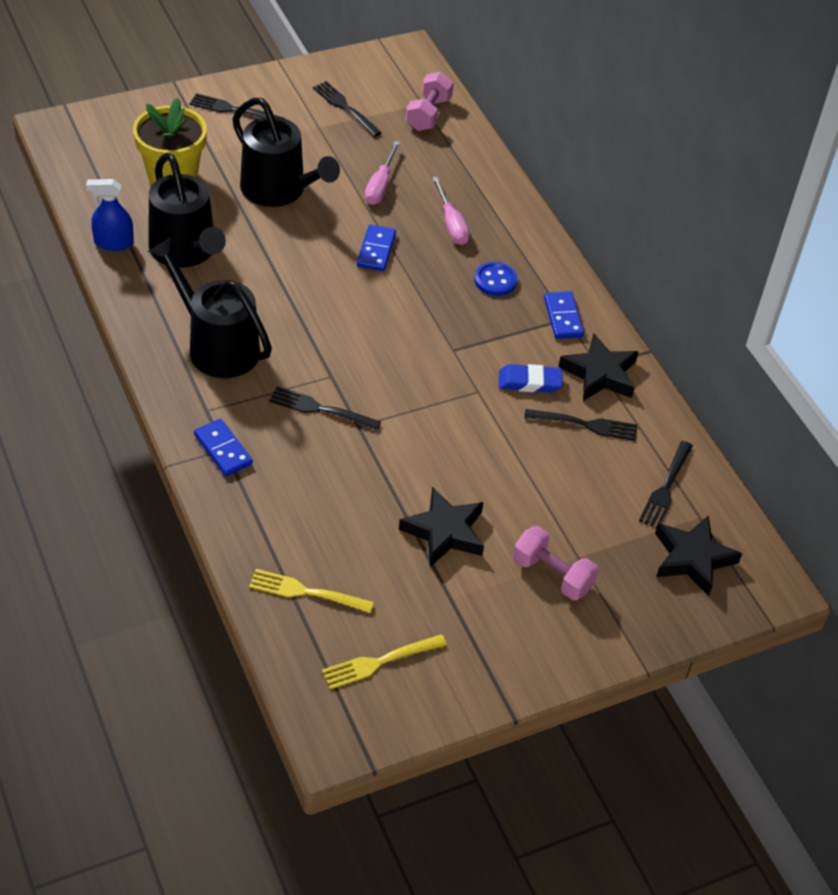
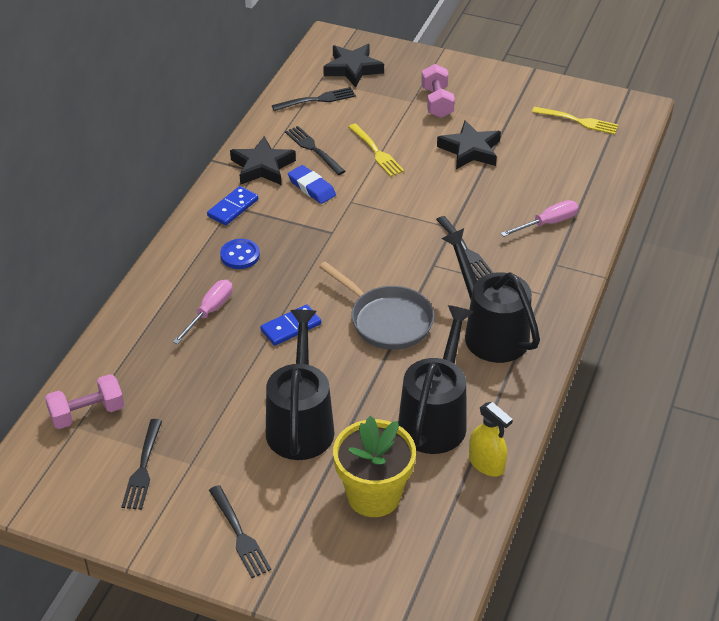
camera: 130 degrees left, 5 degrees down
blue spray bottle [86,179,134,251] -> yellow spray bottle [469,402,513,476]
black watering can [147,237,272,378] -> black watering can turned 150 degrees clockwise [441,228,540,363]
blue domino [194,419,253,476] -> none
yellow fork [249,569,374,613] -> yellow fork moved to [349,123,405,177]
pink screwdriver [365,141,400,205] -> pink screwdriver moved to [501,200,578,237]
none -> grey pan [319,261,434,350]

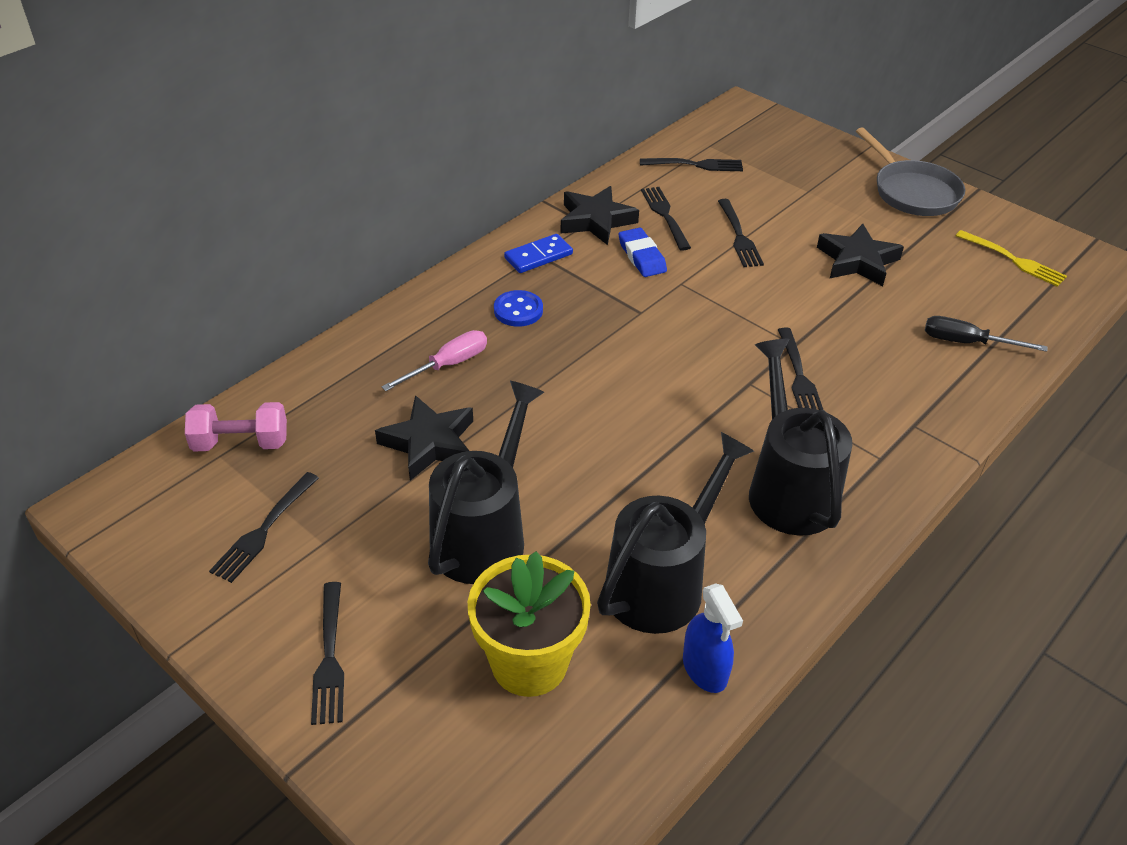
camera: 20 degrees right, 0 degrees up
blue domino [260,304,321,346] -> none
grey pan [319,261,434,350] -> grey pan moved to [856,128,965,216]
black star [323,44,384,88] -> black star moved to [375,395,473,481]
yellow fork [349,123,405,177] -> black fork [718,199,764,267]
pink dumbbell [421,64,455,118] -> none
yellow spray bottle [469,402,513,476] -> blue spray bottle [683,583,743,693]
pink screwdriver [501,200,578,237] -> none
none -> black screwdriver [925,316,1047,352]

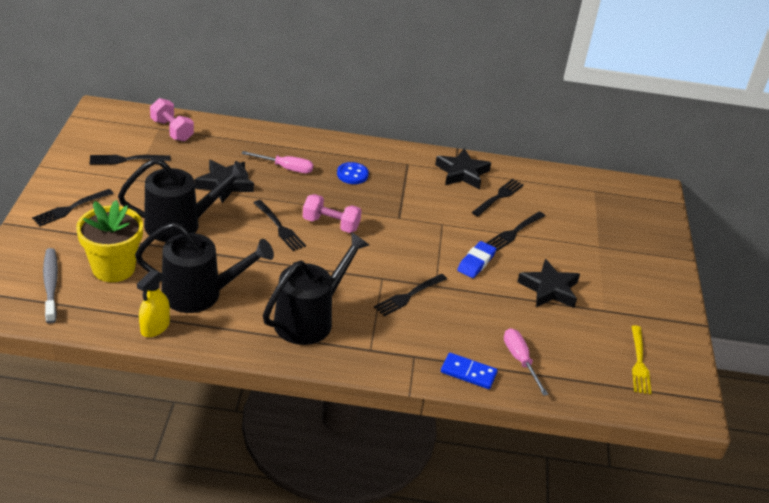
camera: 50 degrees right, 5 degrees down
blue domino [504,234,573,273] -> blue domino moved to [441,353,498,389]
blue eraser [618,228,667,277] -> blue eraser moved to [457,241,496,278]
black fork [640,158,743,171] -> black fork moved to [254,200,306,251]
blue spray bottle [683,583,743,693] -> yellow spray bottle [137,269,170,337]
grey pan [856,128,965,216] -> none
black screwdriver [925,316,1047,352] -> pink screwdriver [504,328,548,396]
none -> grey toothbrush [43,248,58,324]
none -> pink dumbbell [303,194,362,233]

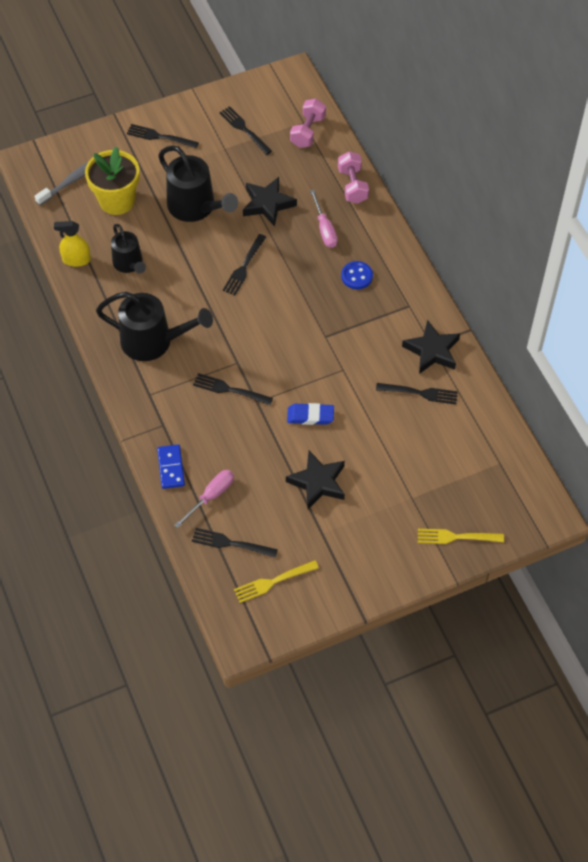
camera: 65 degrees right, 20 degrees up
black watering can [135,222,274,313] -> black watering can [111,224,146,274], size x0.62
pink dumbbell [303,194,362,233] -> pink dumbbell moved to [338,152,369,204]
black fork [486,211,545,251] -> black fork moved to [192,528,278,558]
none -> yellow fork [418,529,504,544]

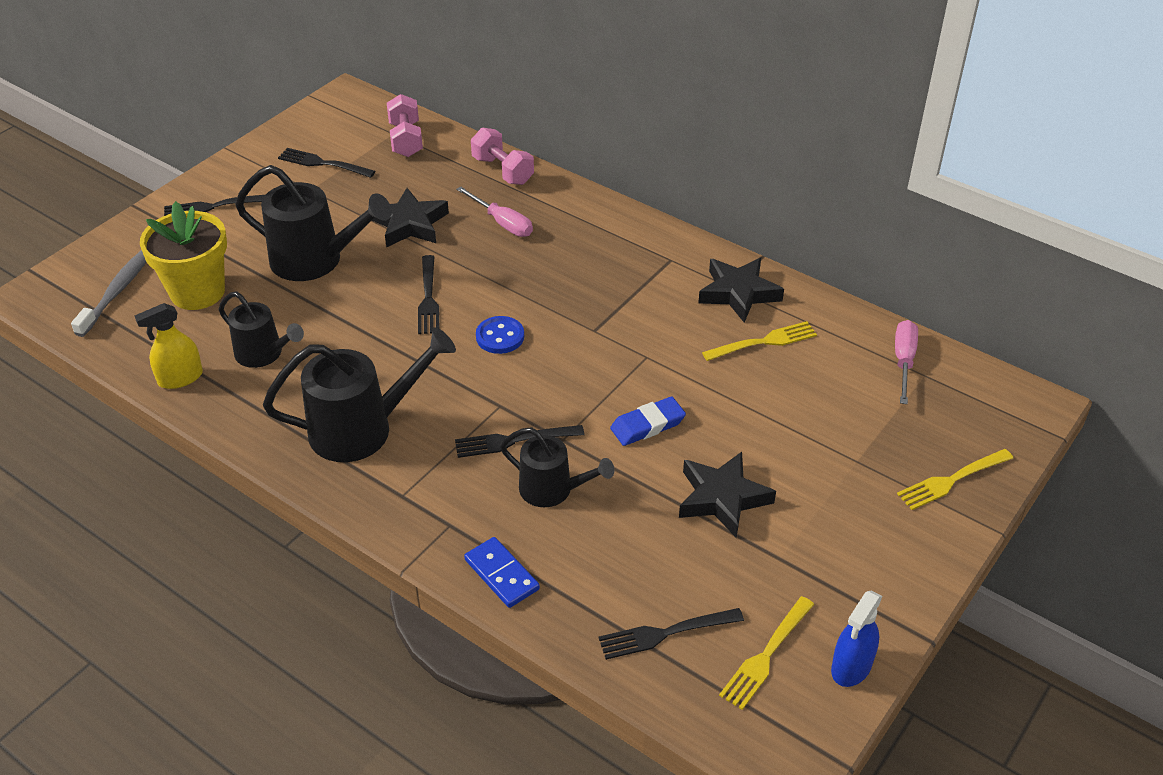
camera: 30 degrees left, 15 degrees down
pink screwdriver [174,470,234,528] -> pink screwdriver moved to [895,320,918,404]
blue button [341,261,373,289] -> blue button moved to [476,316,524,354]
black fork [376,383,458,404] -> yellow fork [702,321,817,361]
none -> black watering can [500,427,614,507]
none -> blue spray bottle [831,590,882,687]

